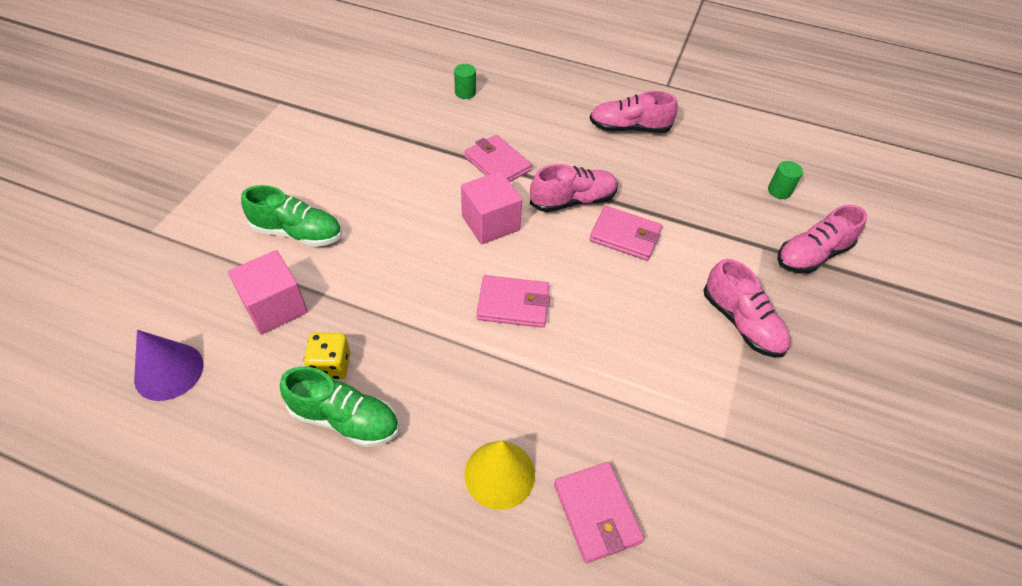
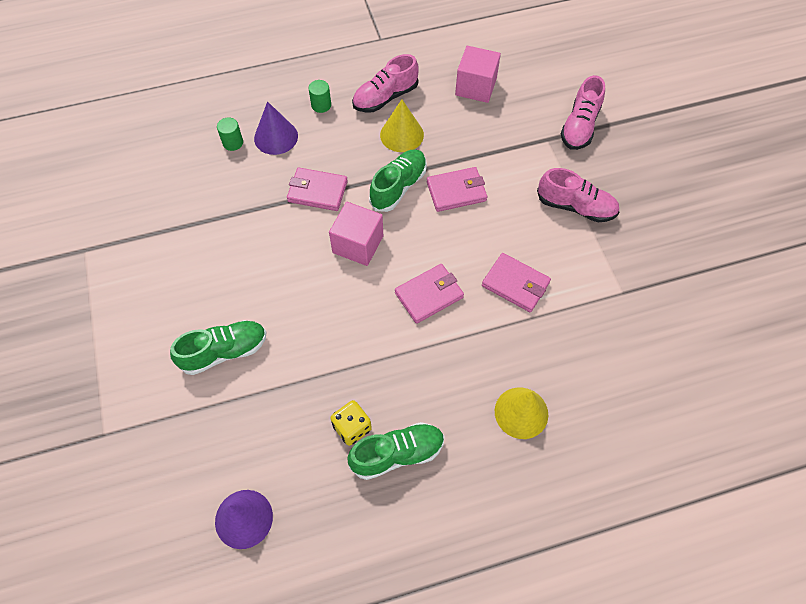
camera: 35 degrees left, 10 degrees up
pink cube [228,250,308,335] -> pink cube moved to [455,46,501,103]
pink shoe [530,164,618,212] -> green shoe [369,149,427,212]
pink wallet [554,462,644,563] -> pink wallet moved to [482,253,551,312]
green cylinder [768,161,803,199] -> green cylinder moved to [309,80,331,113]
none -> purple cone [254,101,298,155]
none -> yellow cone [380,99,424,152]

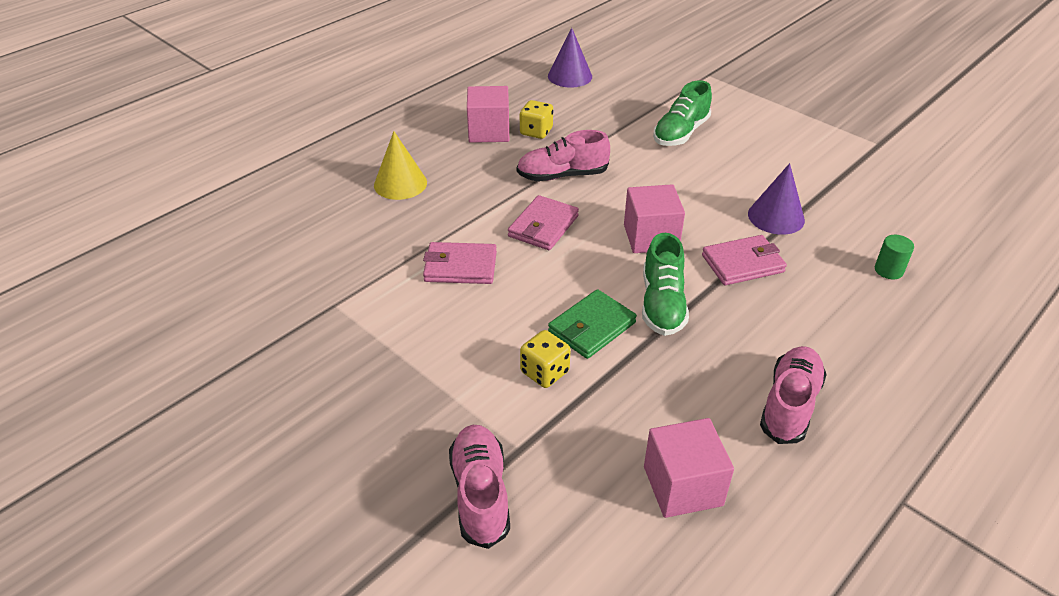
camera: 150 degrees right, 20 degrees down
purple cone [254,101,298,155] -> purple cone moved to [748,163,805,235]
green cylinder [309,80,331,113] -> none
green shoe [347,422,444,480] -> pink cube [467,86,509,143]
yellow cone [380,99,424,152] -> none
pink wallet [427,167,487,212] -> green wallet [548,289,637,359]
pink shoe [537,168,620,222] -> pink shoe moved to [517,130,610,181]
none -> yellow dice [520,330,571,388]

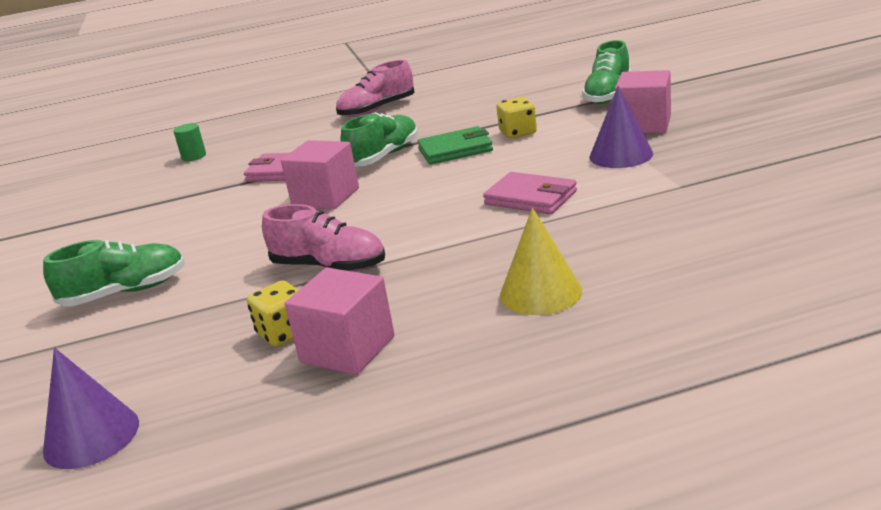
camera: 145 degrees left, 15 degrees down
pink shoe [449,425,510,549] -> green shoe [582,40,631,104]
pink wallet [508,195,579,250] -> none
pink cube [644,418,734,518] -> pink cube moved to [615,70,671,133]
purple cone [748,163,805,235] -> purple cone moved to [589,86,653,168]

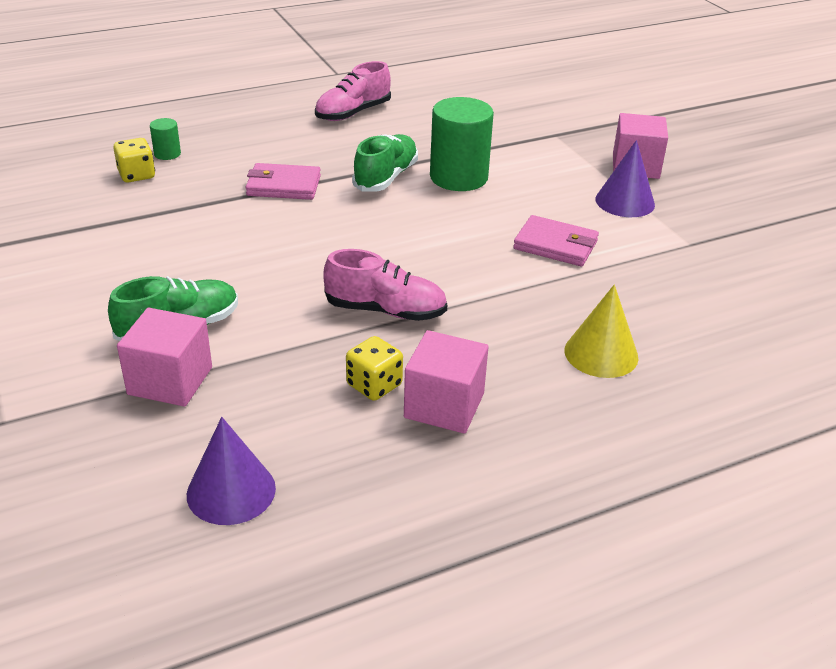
camera: 15 degrees left, 10 degrees up
pink cube [281,140,359,210] -> pink cube moved to [117,308,212,406]
green wallet [417,126,493,165] -> green cylinder [430,97,494,191]
yellow dice [496,97,537,138] -> yellow dice moved to [113,138,155,183]
green shoe [582,40,631,104] -> none

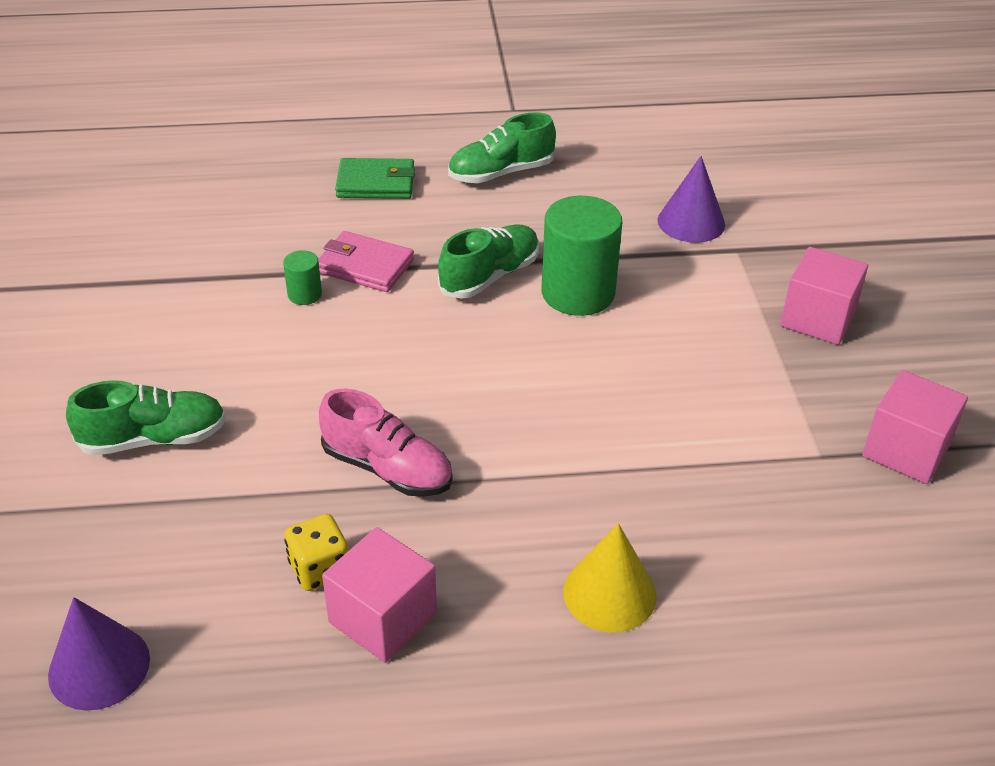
camera: 20 degrees right, 5 degrees up
yellow dice [113,138,155,183] -> none
pink cube [117,308,212,406] -> pink cube moved to [862,370,968,484]
green cylinder [150,118,181,160] -> green cylinder moved to [283,250,322,305]
pink shoe [315,61,391,121] -> green shoe [448,112,556,183]
pink wallet [513,215,599,266] -> none
purple cone [595,140,655,217] -> purple cone moved to [658,156,725,243]
none -> green wallet [335,158,415,199]

